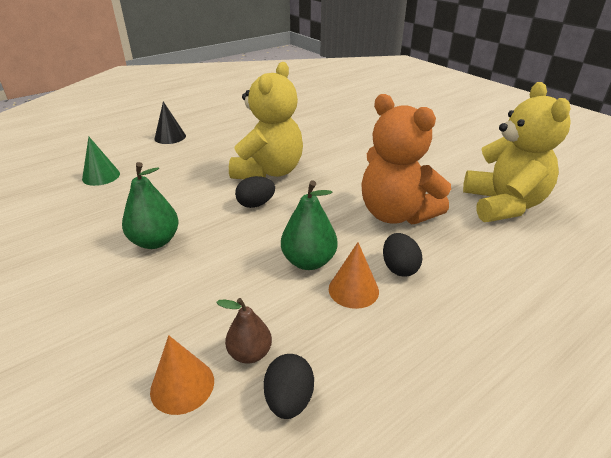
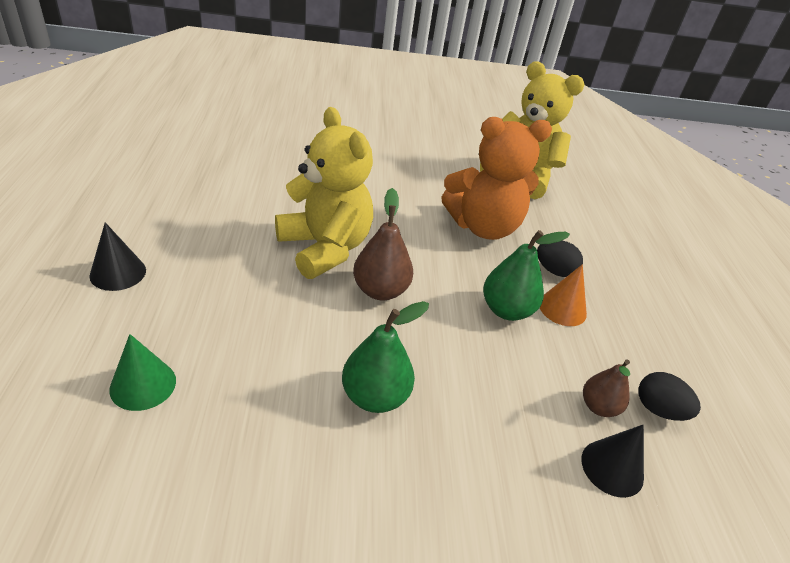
camera: 60 degrees left, 5 degrees up
orange cone [150,335,214,415] -> black cone [581,425,644,498]
black egg [235,176,275,208] -> brown pear [353,188,413,300]

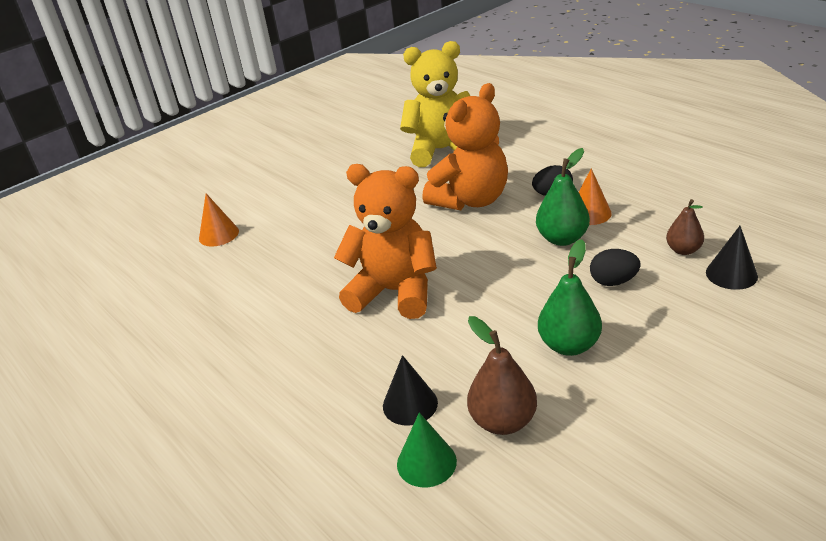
camera: 30 degrees left, 5 degrees down
black cone [89,222,146,291] -> black cone moved to [383,355,438,426]
yellow teddy bear [275,107,373,279] -> orange teddy bear [334,164,437,319]
brown pear [353,188,413,300] -> brown pear moved to [467,316,537,435]
black egg [638,372,701,421] -> black egg moved to [590,249,641,286]
none -> orange cone [199,193,239,247]

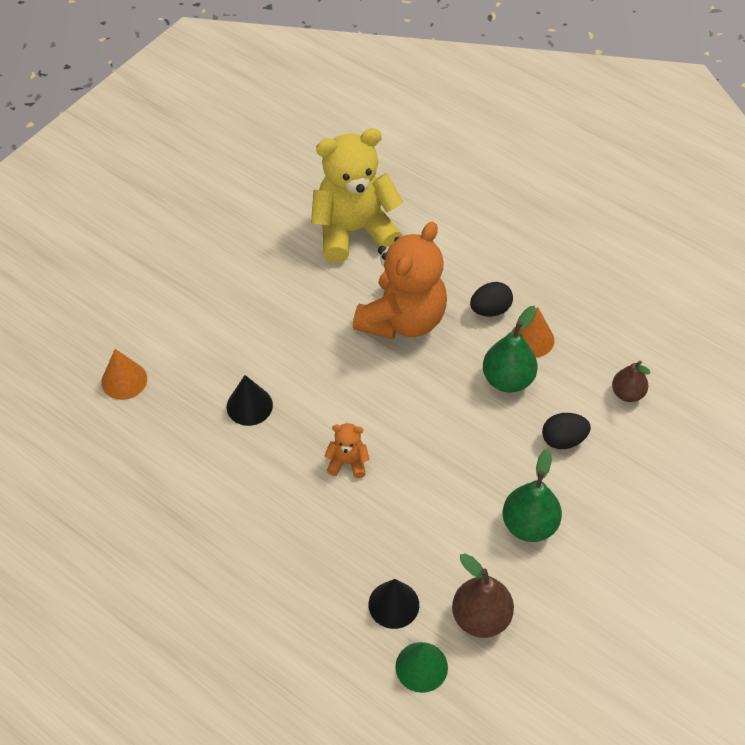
camera: 15 degrees left, 20 degrees up
orange teddy bear [334,164,437,319] -> orange teddy bear [324,423,369,478], size x0.43
black cone [706,226,758,290] -> black cone moved to [227,375,273,426]

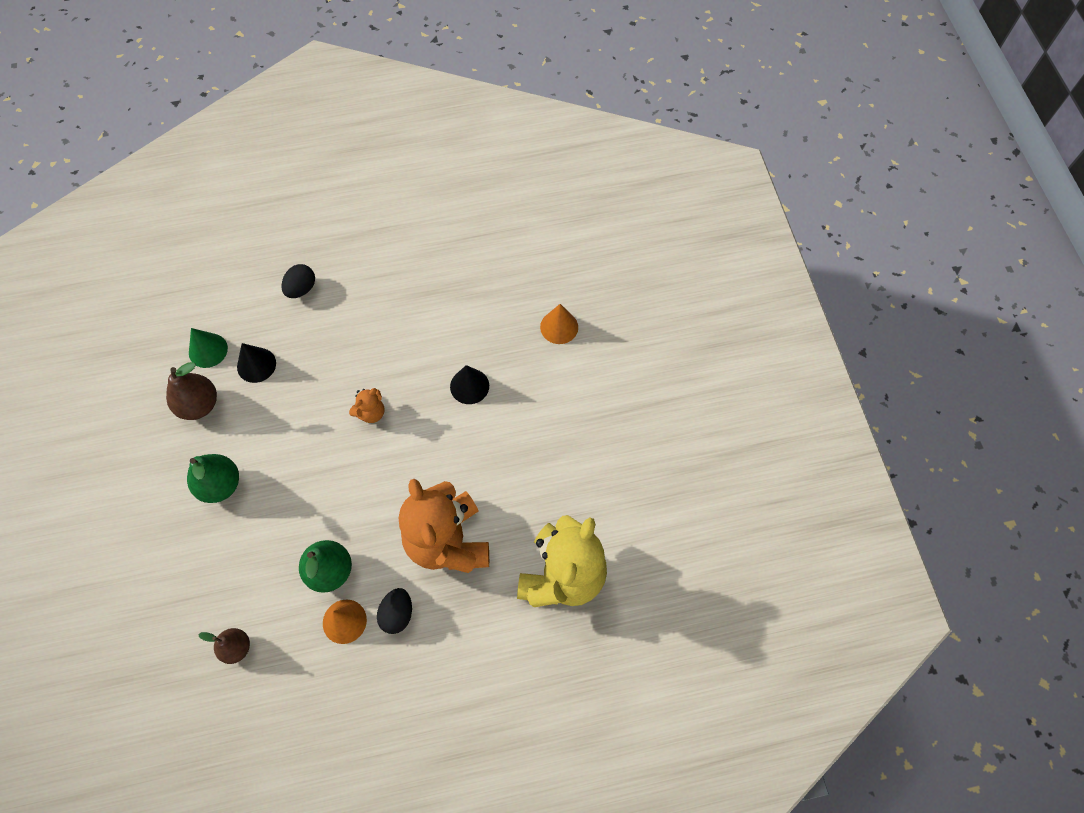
camera: 130 degrees right, 10 degrees up
black egg [542,413,591,449] -> black egg moved to [281,264,315,298]

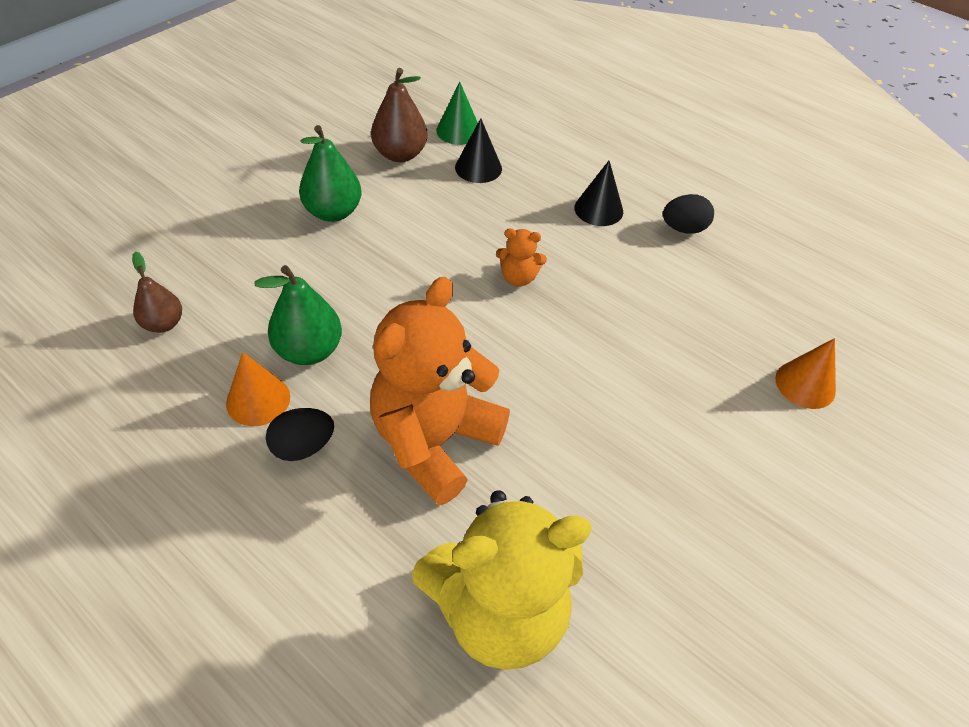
camera: 50 degrees right, 15 degrees down
black egg [281,264,315,298] -> black egg moved to [663,194,714,234]
black cone [450,365,489,404] -> black cone moved to [574,161,623,226]

